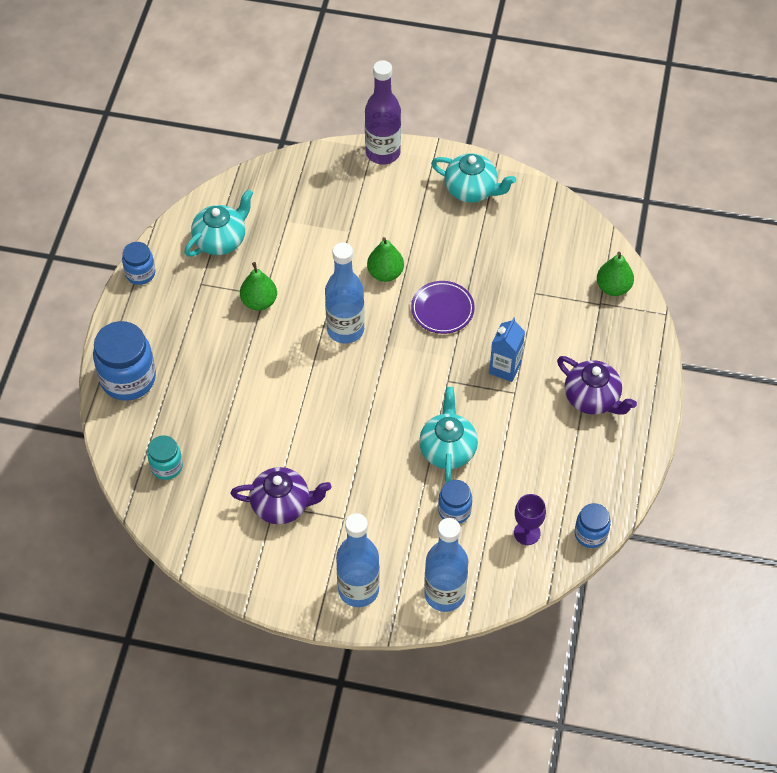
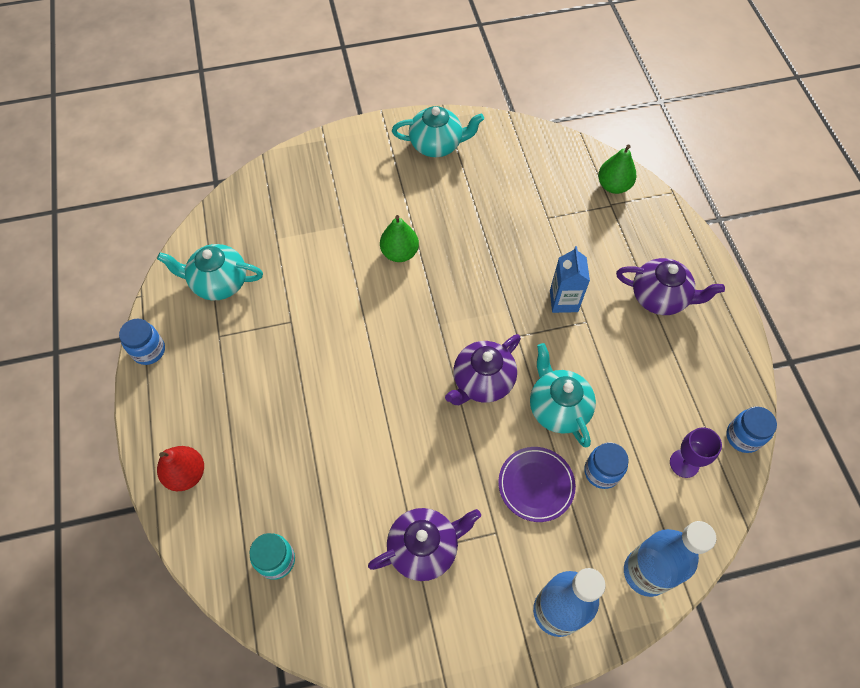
camera: 25 degrees left, 5 degrees up
blue jar [93,321,156,401] -> red pear [157,446,204,491]
turquoise teapot [185,189,253,257] -> turquoise teapot turned 105 degrees counterclockwise [157,244,263,300]
green pear [240,262,277,311] -> none
blue bottle [325,242,365,344] -> none
purple bottle [365,60,401,164] -> none
purple plate [411,281,475,334] -> purple plate moved to [498,447,576,522]
none -> purple teapot [445,334,521,405]

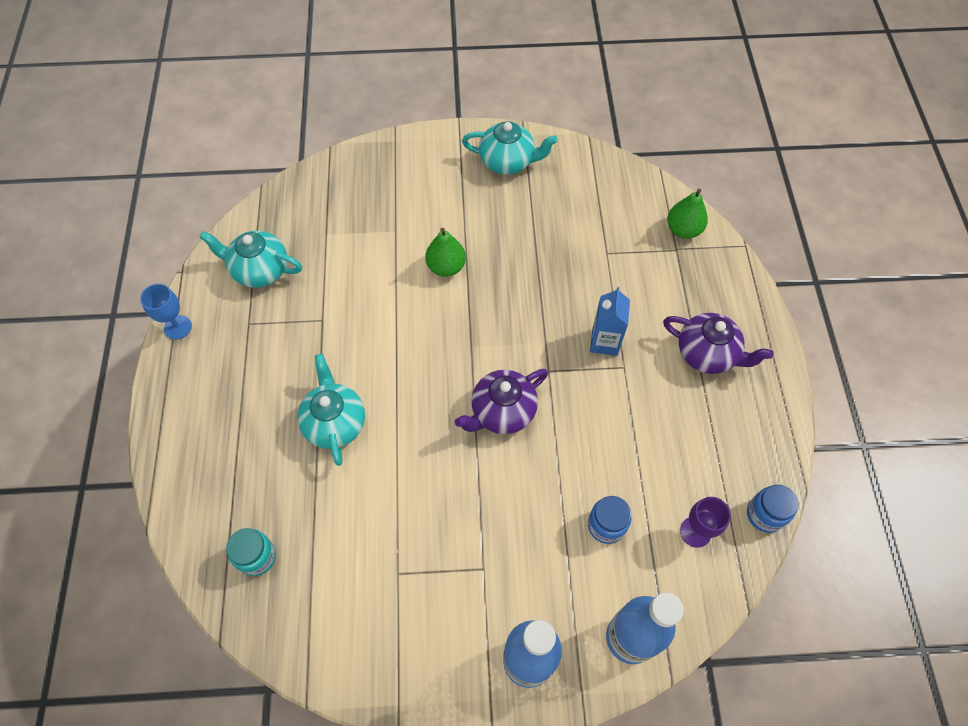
camera: 10 degrees right, 0 degrees up
blue jar [119,319,165,365] -> blue goblet [140,284,192,340]
red pear [157,446,204,491] -> none
purple teapot [368,508,481,581] -> none
purple plate [498,447,576,522] -> none
turquoise teapot [530,343,596,447] -> turquoise teapot moved to [297,354,365,466]

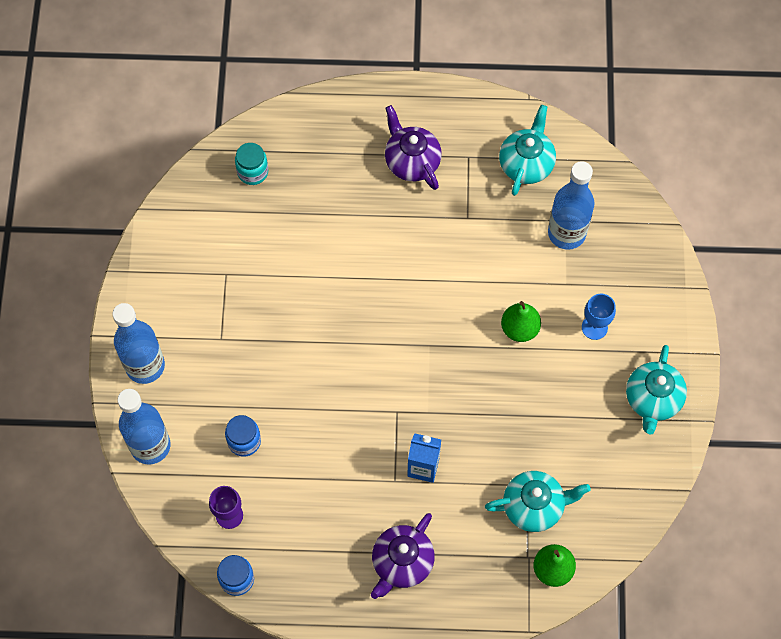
camera: 95 degrees right, 5 degrees up
blue goblet [140,284,192,340] -> blue goblet moved to [582,294,616,340]
turquoise teapot [297,354,365,466] -> turquoise teapot moved to [485,471,591,532]
purple teapot [455,369,548,434] -> purple teapot moved to [385,105,442,190]
none -> blue bottle [548,161,595,250]

